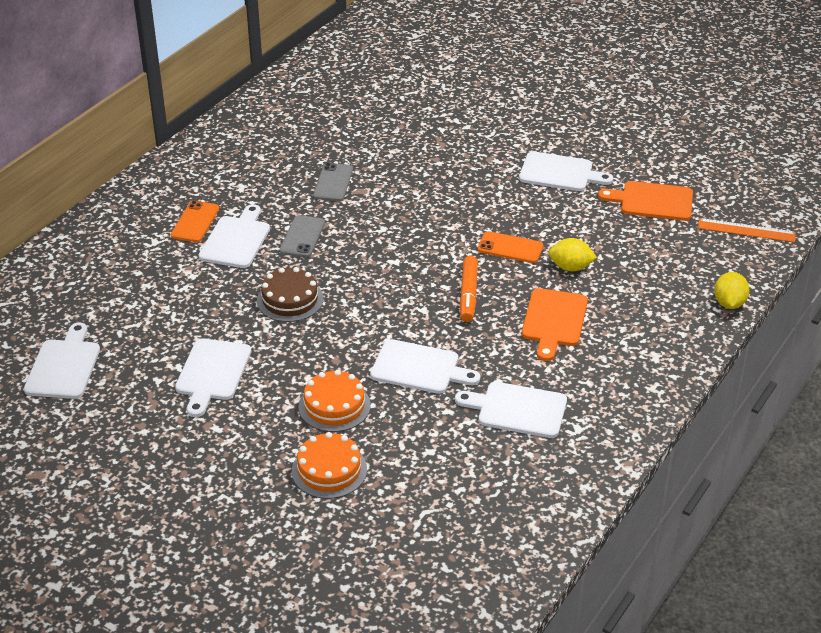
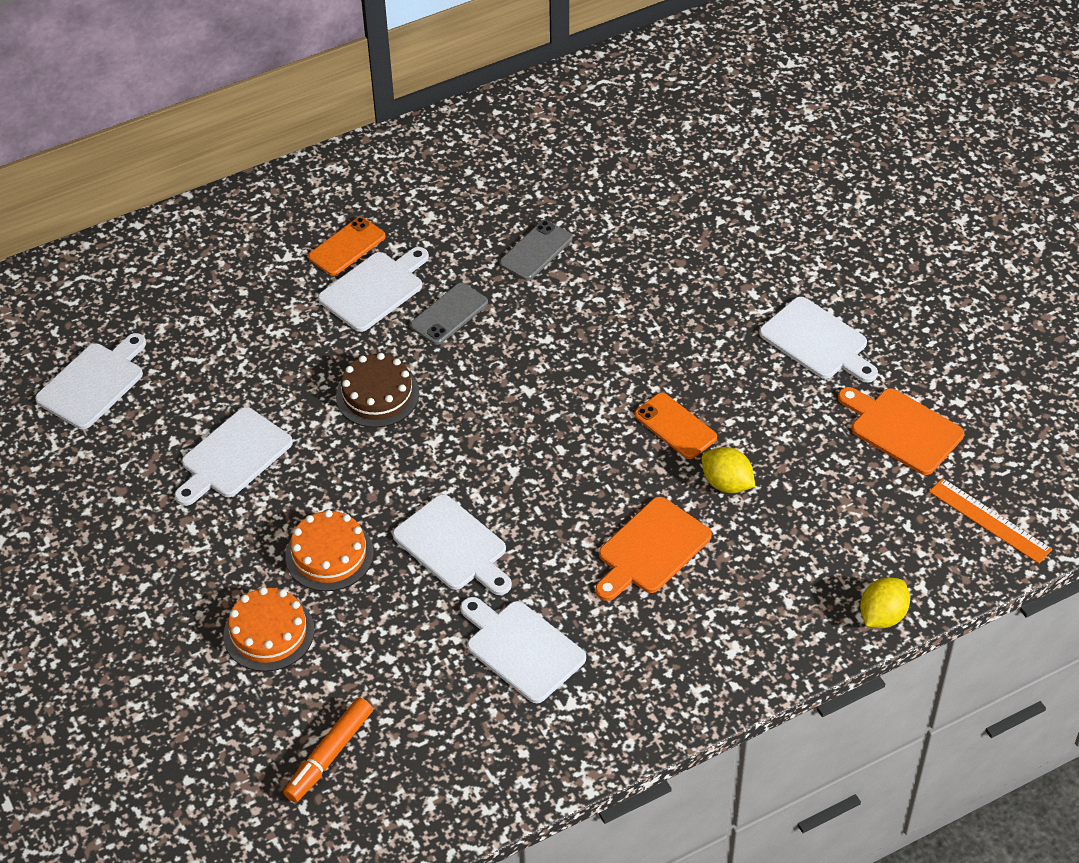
camera: 30 degrees right, 10 degrees up
orange marker [460,256,478,322] -> orange marker moved to [283,697,373,803]

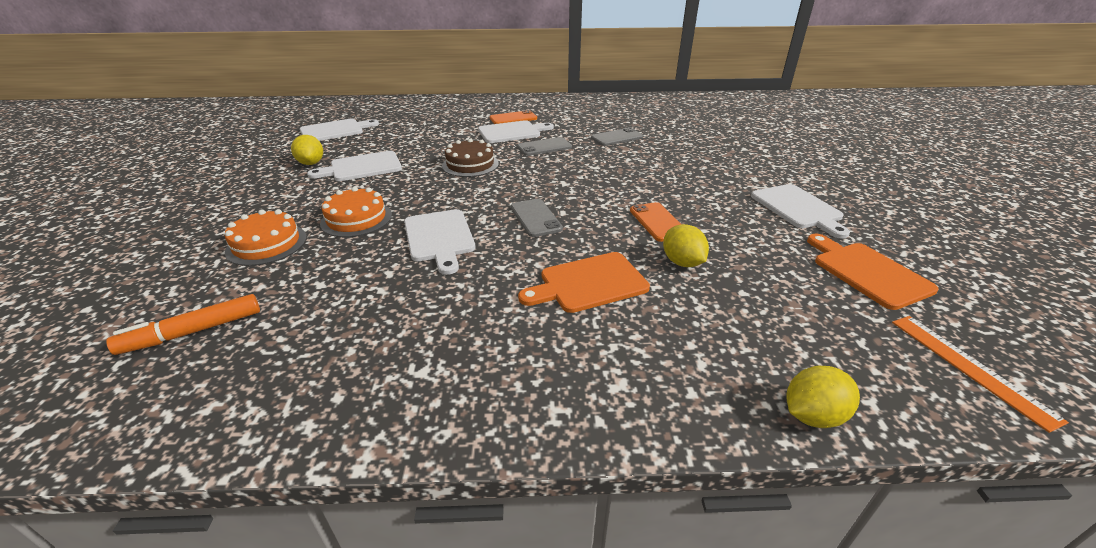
camera: 25 degrees right, 15 degrees down
white cutting board [460,597,586,703] -> none
none -> yellow lemon [291,135,323,165]
none -> grey phone [511,199,563,237]

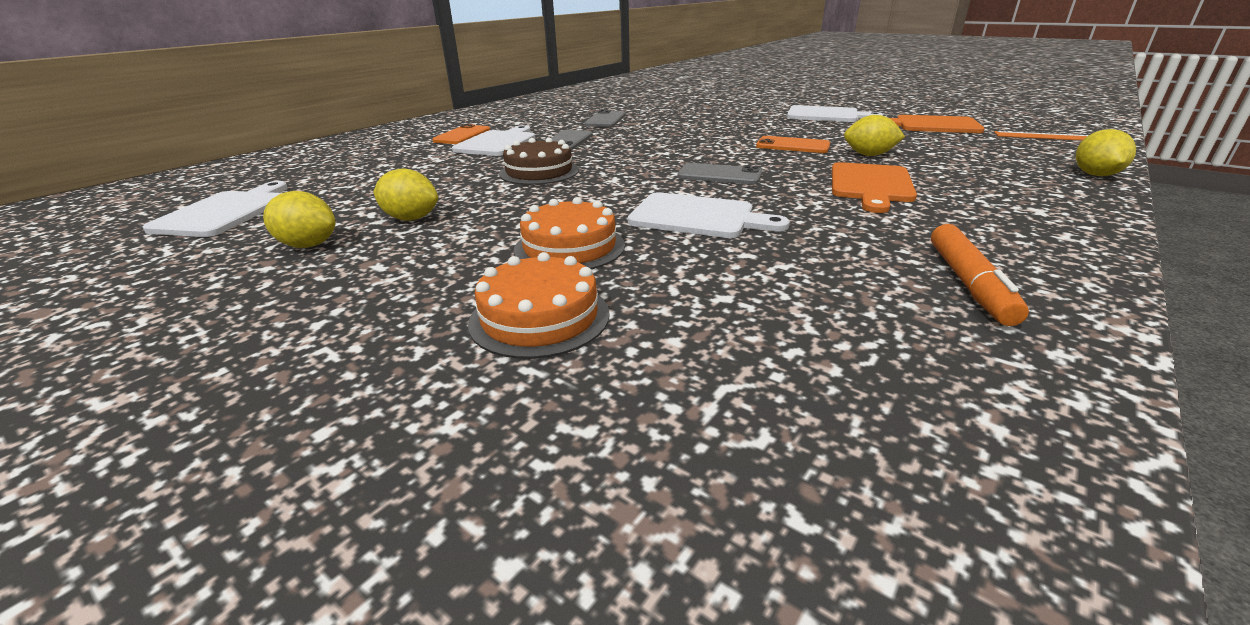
camera: 50 degrees left, 5 degrees down
orange marker [106,294,260,355] -> orange marker moved to [931,224,1029,326]
white cutting board [307,151,402,181] -> yellow lemon [373,169,438,221]

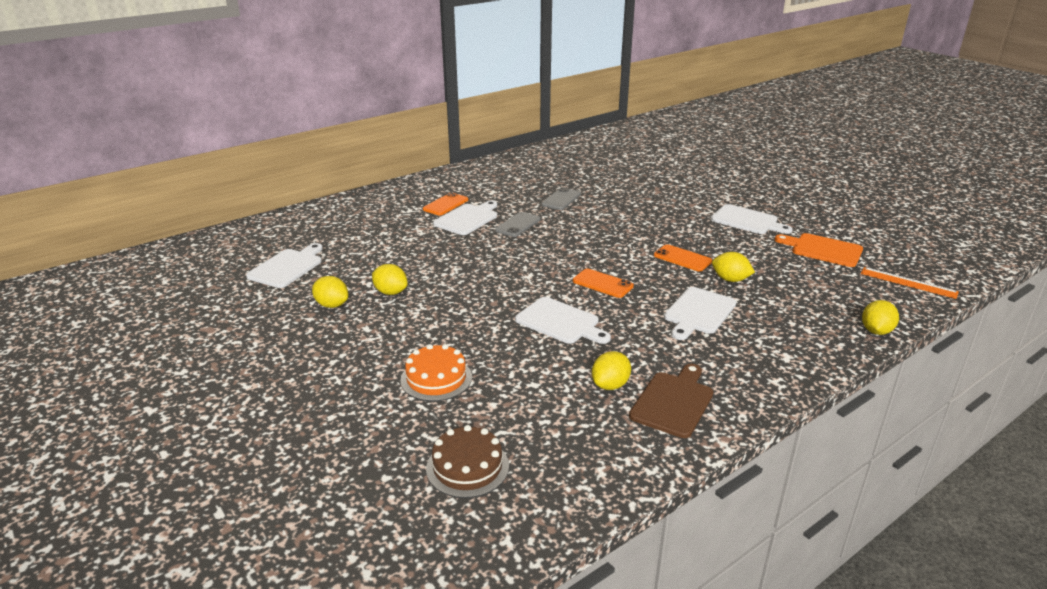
camera: 15 degrees right, 0 degrees up
brown cake [499,138,579,185] -> brown cake moved to [426,425,509,498]
orange cake [514,197,625,269] -> none
grey phone [677,163,762,185] -> orange phone [573,269,634,298]
orange cutting board [832,162,917,213] -> white cutting board [664,287,736,340]
orange marker [931,224,1029,326] -> brown cutting board [629,364,714,438]
none -> yellow lemon [592,351,631,390]

